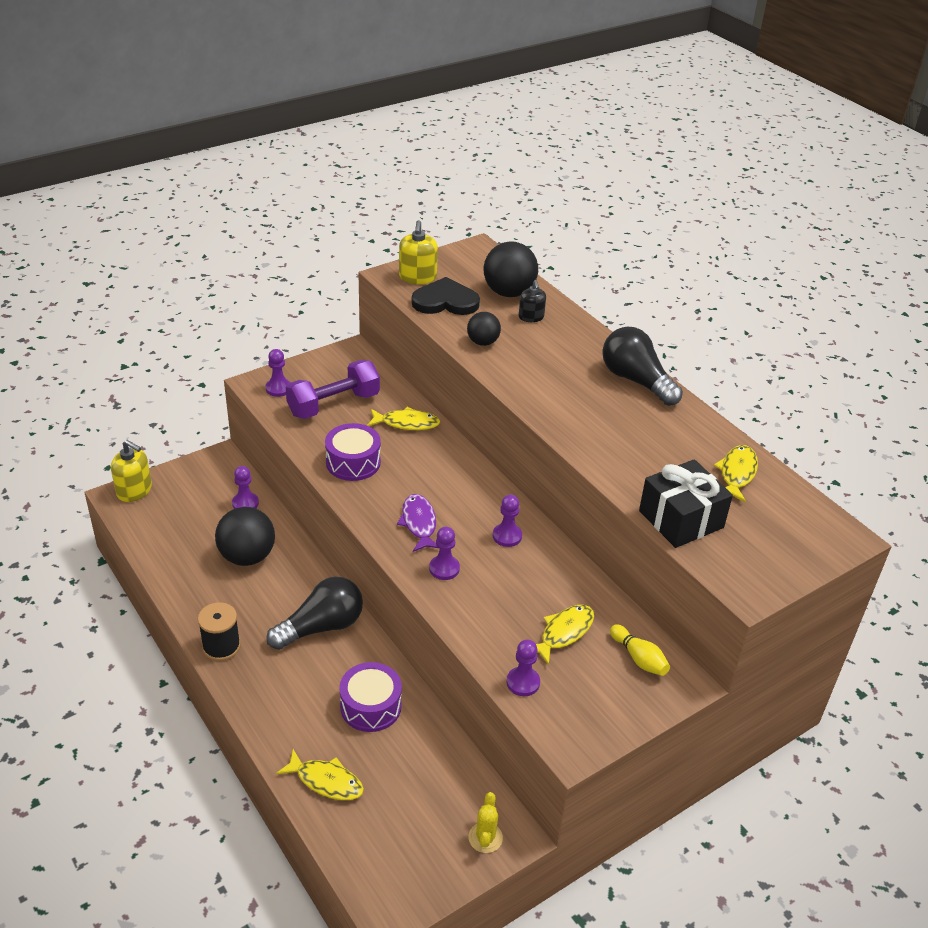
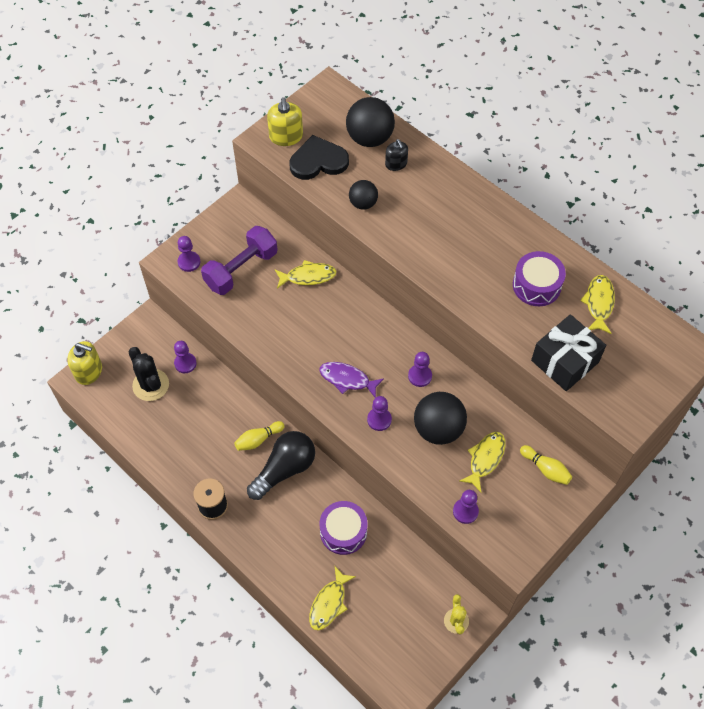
camera: 10 degrees left, 20 degrees up
black ball [215,507,275,566] -> black ball moved to [414,392,467,445]
yellow fish [276,749,364,800] -> yellow fish turned 105 degrees clockwise [309,567,356,630]
purple drum [325,423,381,481] -> purple drum moved to [513,251,566,306]
purple fish [397,494,438,552] -> purple fish turned 45 degrees counterclockwise [319,362,384,398]
black light bulb [602,327,683,406] -> none
none -> black cactus [128,347,169,401]
none -> yellow bowling pin [234,421,285,451]

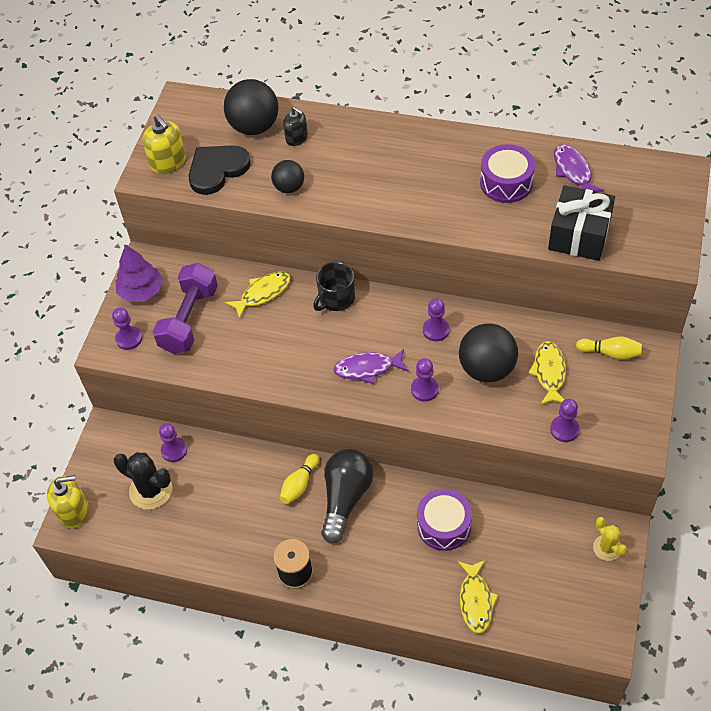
camera: 25 degrees left, 5 degrees down
yellow fish [580,275,615,334] -> purple fish [554,144,604,192]
none -> purple tree [116,244,163,302]
none -> black mug [313,262,355,311]

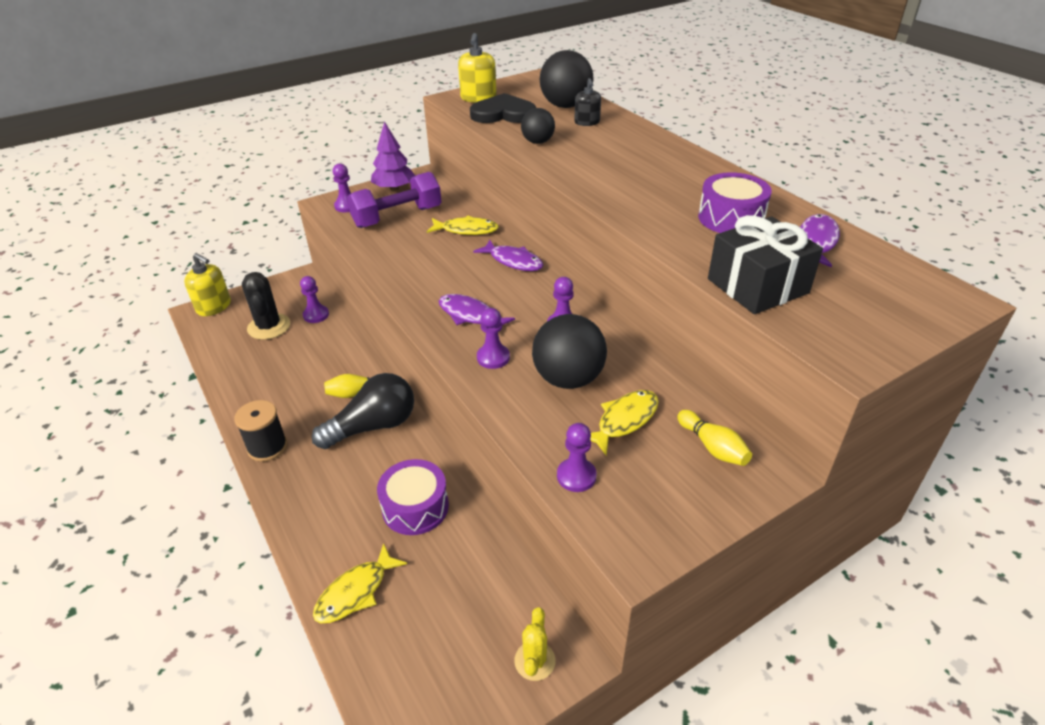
camera: 40 degrees right, 15 degrees down
black mug [313,262,355,311] -> purple fish [473,240,543,271]

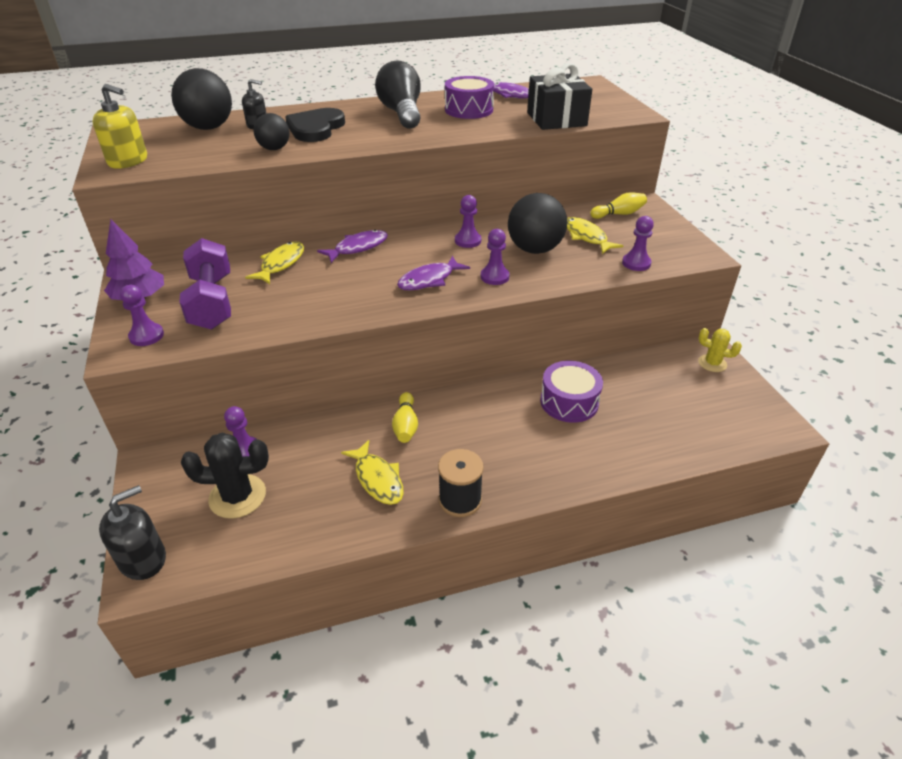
camera: 75 degrees left, 0 degrees up
yellow soap dispenser [184,253,231,316] -> black soap dispenser [99,485,166,580]
black light bulb [312,373,414,449] -> black light bulb moved to [375,61,421,129]
yellow fish [313,543,407,623] -> yellow fish moved to [341,440,404,505]
black heart [470,93,536,123] -> black heart moved to [285,108,345,142]

